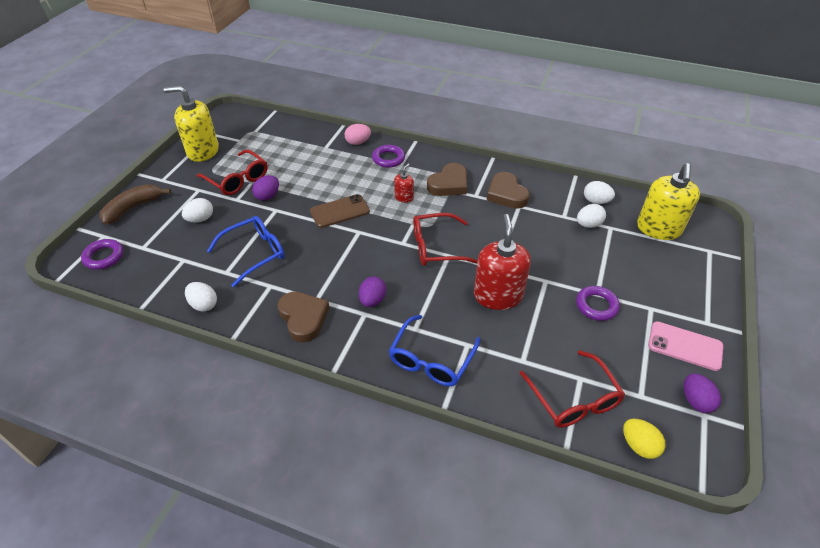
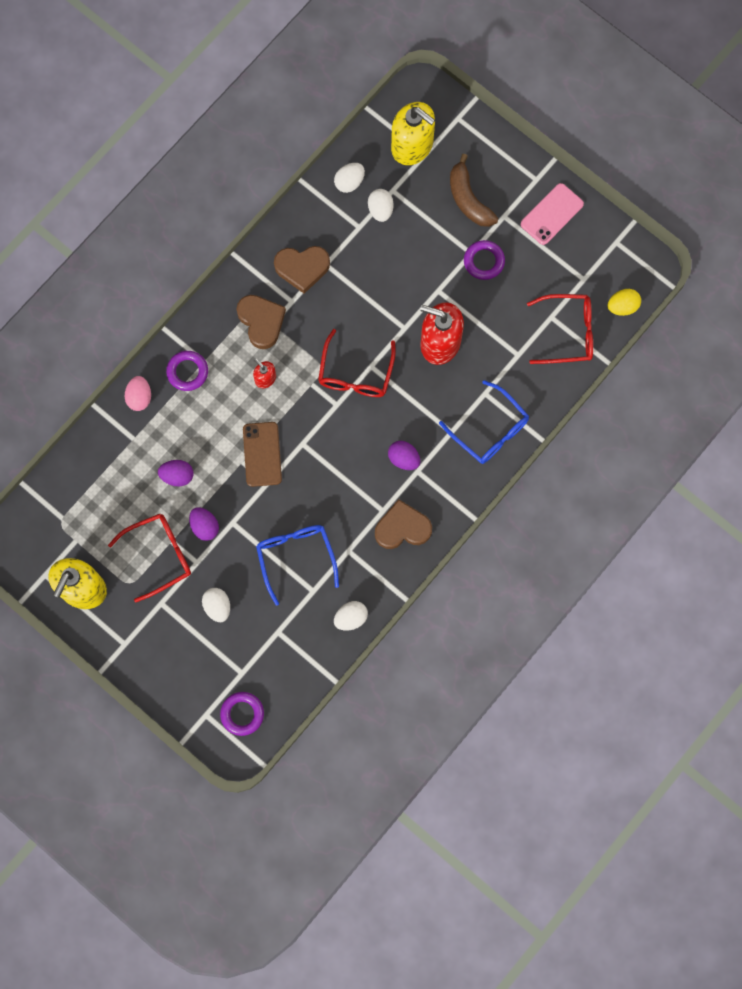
camera: 70 degrees left, 30 degrees up
brown banana [99,184,171,225] -> brown banana moved to [450,154,498,227]
purple egg [684,373,721,413] -> purple egg moved to [158,460,194,486]

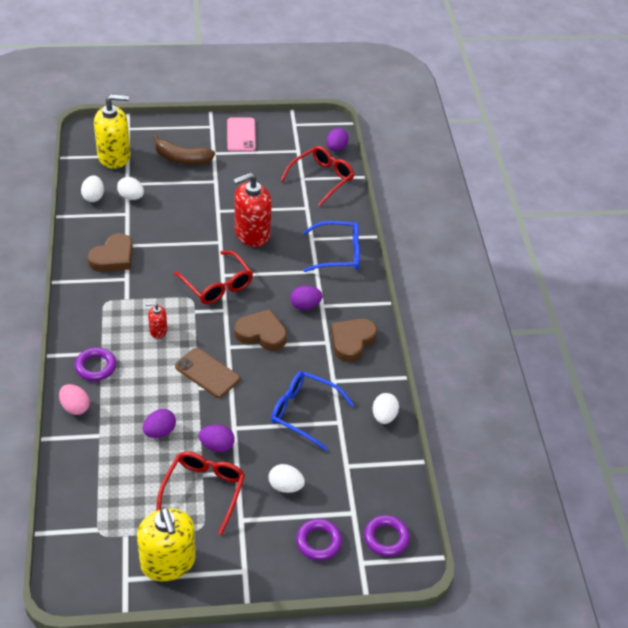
camera: 50 degrees left, 30 degrees down
brown heart [236,295,286,349] -> brown heart moved to [234,309,287,351]
purple ring [464,240,505,280] -> purple ring moved to [296,519,342,561]
yellow egg [608,289,641,316] -> purple egg [326,128,349,151]

